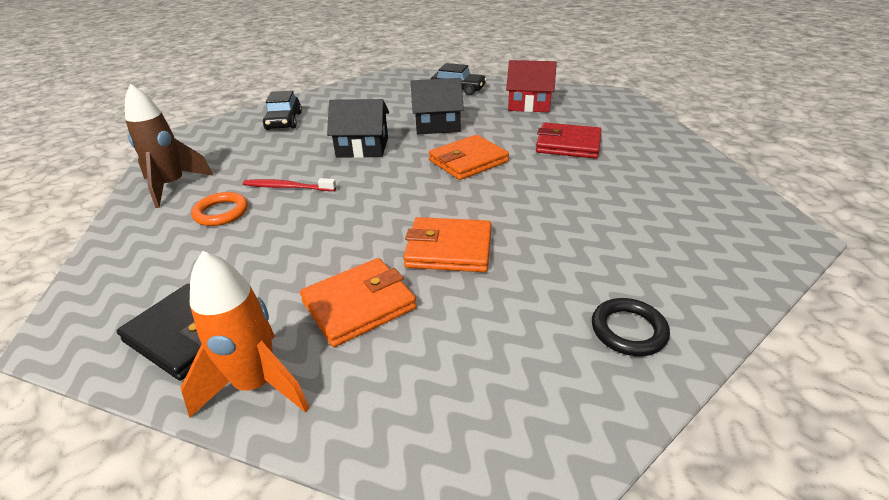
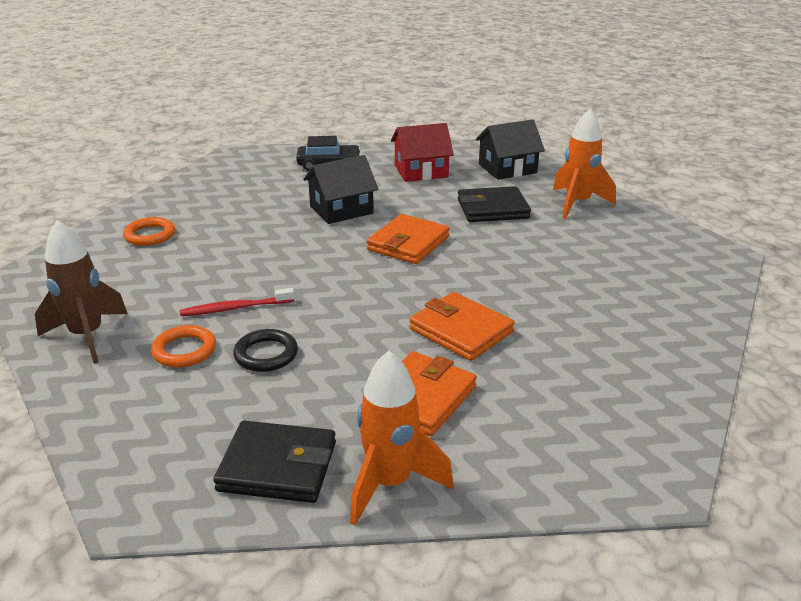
camera: 25 degrees left, 5 degrees down
black car [263,90,302,130] -> orange ring [123,217,175,246]
black house [327,99,389,158] -> black house moved to [475,119,545,180]
orange wallet [403,217,491,272] -> orange wallet turned 60 degrees clockwise [409,292,515,361]
red wallet [536,123,601,159] -> black wallet [458,186,531,222]
black ring [592,298,670,356] -> black ring moved to [233,329,298,372]
none -> orange rocket [553,108,616,219]

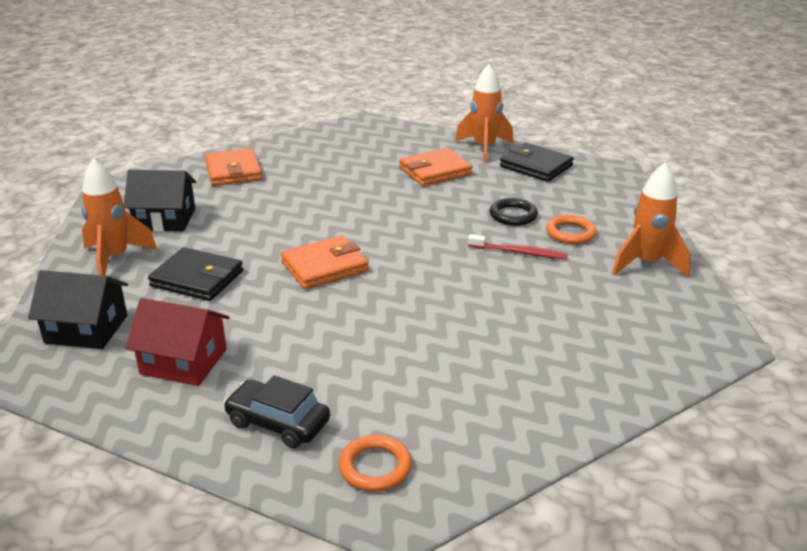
camera: 150 degrees left, 0 degrees up
brown rocket [35,220,128,364] -> orange rocket [612,163,691,277]
orange ring [123,217,175,246] -> orange ring moved to [339,435,412,492]
black house [303,155,378,224] -> black house moved to [124,170,196,232]
orange wallet [409,292,515,361] -> orange wallet moved to [205,148,262,186]

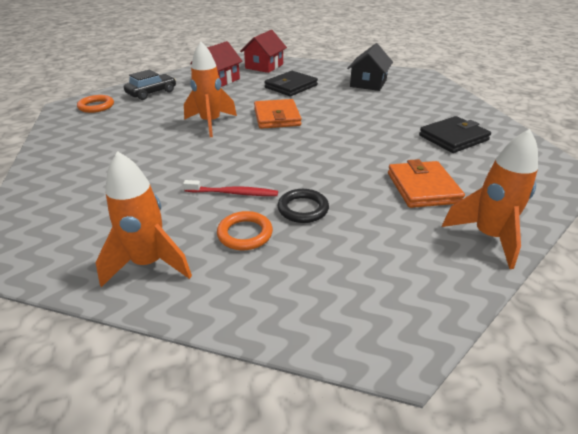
camera: 110 degrees right, 5 degrees up
black house [28,270,128,349] -> red house [240,30,287,73]
orange rocket [81,158,157,276] -> orange rocket moved to [184,41,237,137]
orange wallet [205,148,262,186] -> none
red toothbrush [468,234,568,260] -> red toothbrush turned 120 degrees counterclockwise [183,180,278,196]
black wallet [500,143,574,182] -> black wallet moved to [419,116,491,153]

